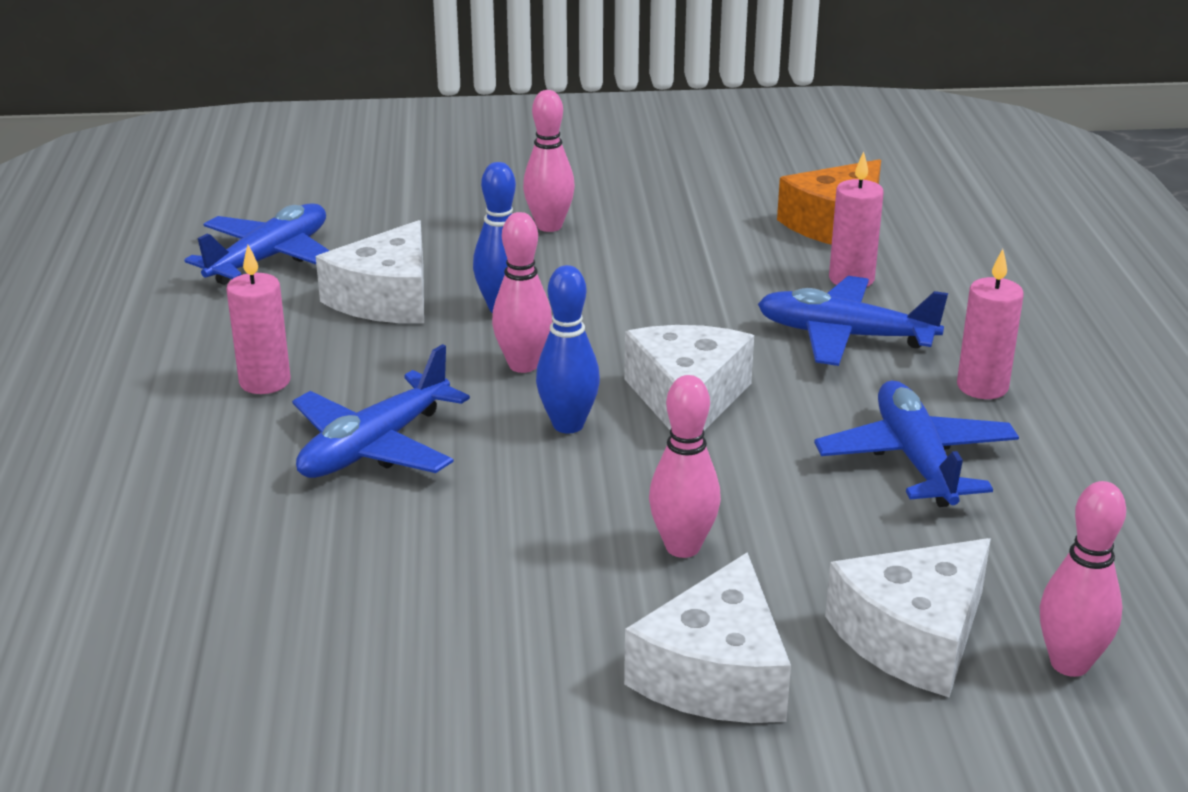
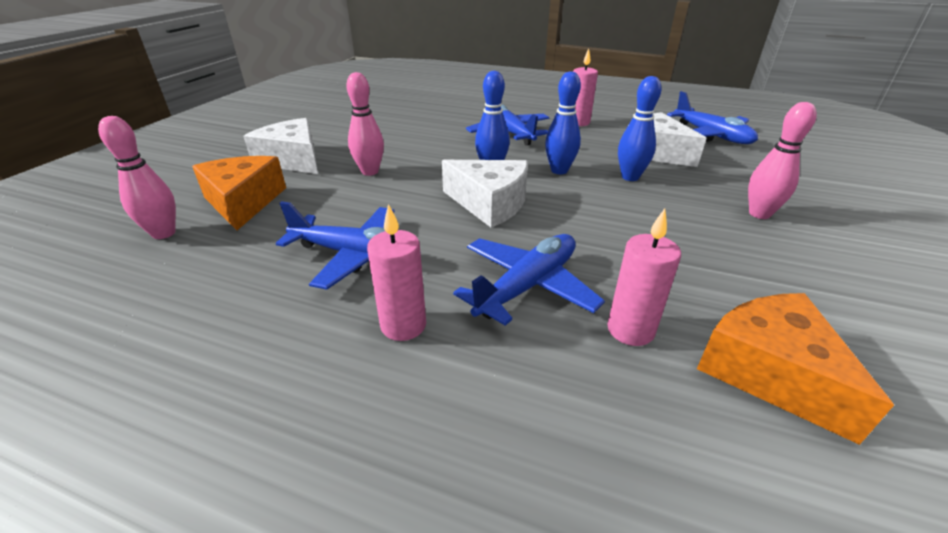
camera: 115 degrees right, 5 degrees up
pink bowling pin [492,212,552,373] -> blue bowling pin [545,71,581,174]
white cheese [825,538,991,697] -> orange cheese [192,156,286,230]

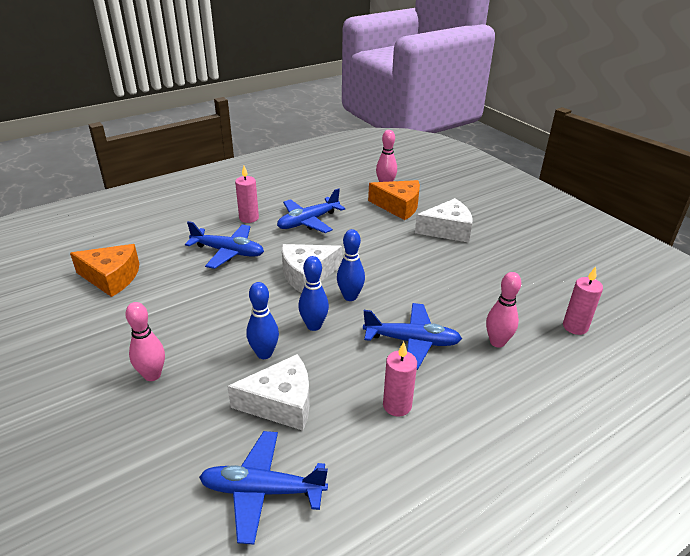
camera: 125 degrees right, 0 degrees up
pink bowling pin [346,72,384,176] -> pink bowling pin moved to [486,272,521,348]
blue plane [453,234,605,326] -> blue plane turned 60 degrees counterclockwise [185,221,264,269]
pink candle [607,209,681,346] -> pink candle moved to [563,267,603,335]

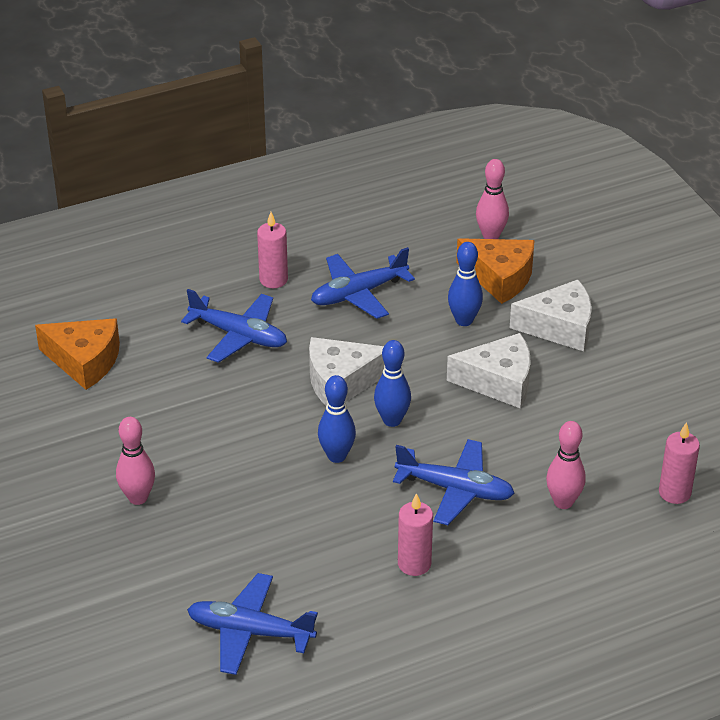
camera: 10 degrees right, 5 degrees up
white cheese [227,354,310,431] -> white cheese moved to [447,333,531,408]
blue bowling pin [247,282,279,359] -> blue bowling pin moved to [448,242,483,326]

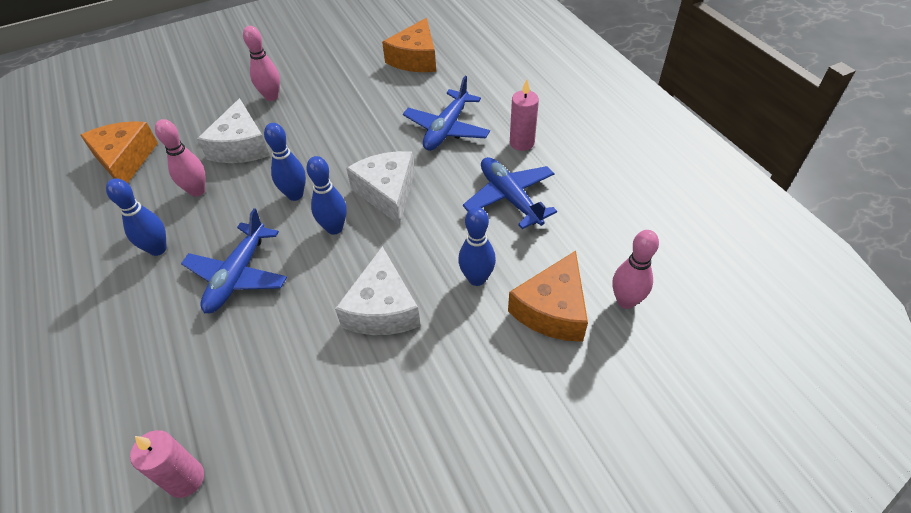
camera: 90 degrees right, 10 degrees up
blue plane [187,573,318,675] -> orange cheese [80,121,158,183]
pink candle [398,493,433,576] -> blue bowling pin [106,178,167,256]
white cheese [510,280,592,351] -> white cheese moved to [197,98,270,163]
pink bowling pin [546,421,586,509] -> pink bowling pin moved to [155,119,205,197]

